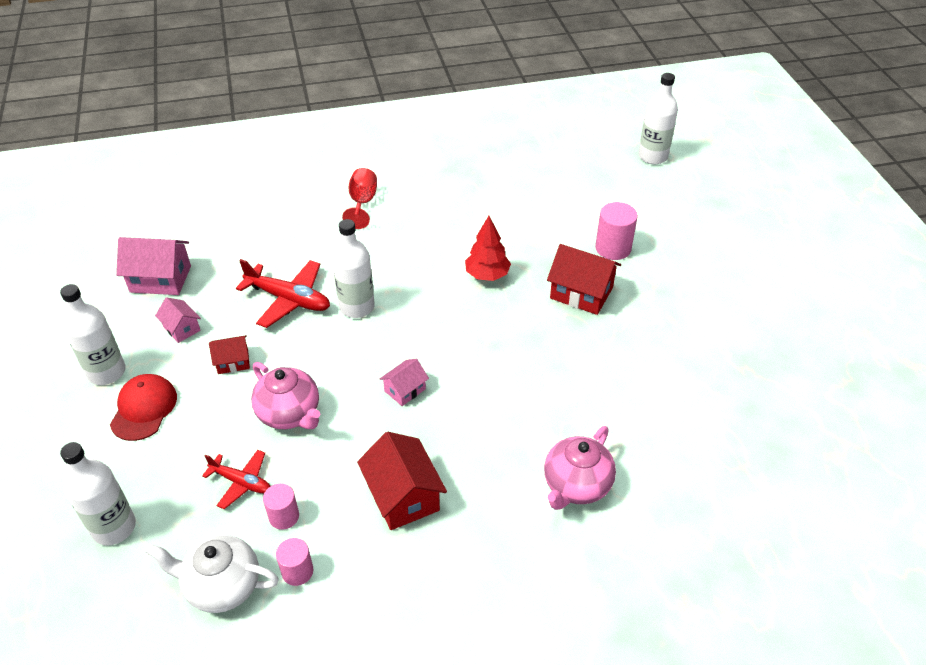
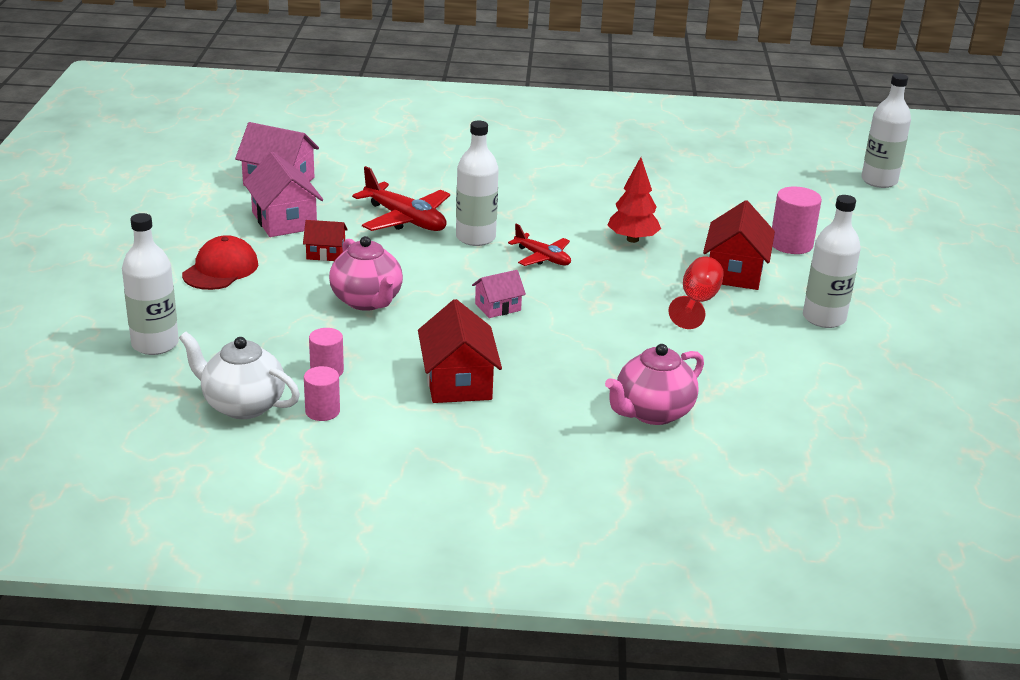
camera: 15 degrees right, 15 degrees down
white bottle [60,284,126,385] -> white bottle moved to [803,195,861,328]
pink house [155,297,201,343] -> pink house [243,152,323,237], size x1.76
red plane [202,450,270,509] -> red plane moved to [508,224,571,266]
red goblet [342,168,377,229] -> red goblet moved to [668,257,724,329]
red house [547,244,621,315] -> red house turned 60 degrees clockwise [703,200,775,290]

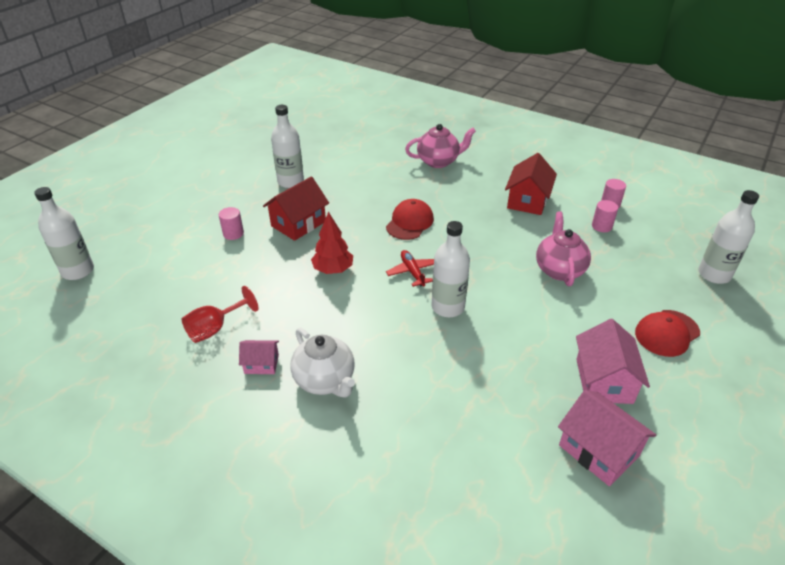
camera: 150 degrees left, 10 degrees up
white teapot [179,332,300,419] -> white teapot moved to [290,328,355,398]
red house [303,220,348,261] -> none
red plane [352,166,450,231] -> none
pink house [472,270,526,318] -> pink house moved to [239,340,279,374]
red goblet [668,257,724,329] -> red goblet moved to [181,286,259,343]
pink cylinder [772,187,822,254] -> pink cylinder [219,207,244,240], size x0.64
none -> red cap [386,199,434,240]

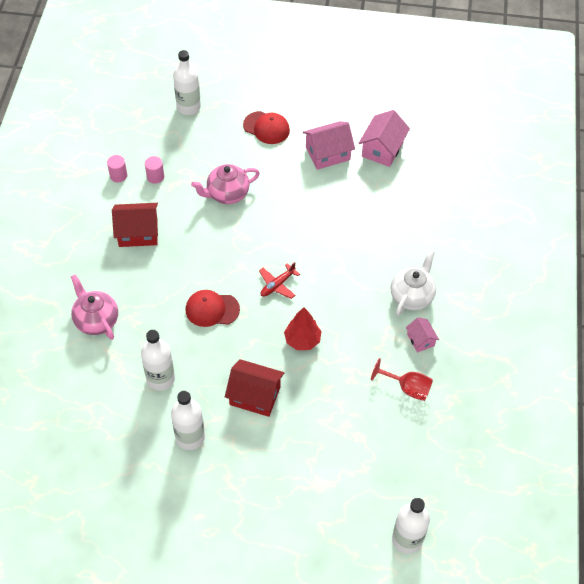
camera: 115 degrees left, 15 degrees up
pink cylinder [219,207,244,240] -> none
white bottle [432,221,470,317] -> white bottle moved to [141,330,175,391]

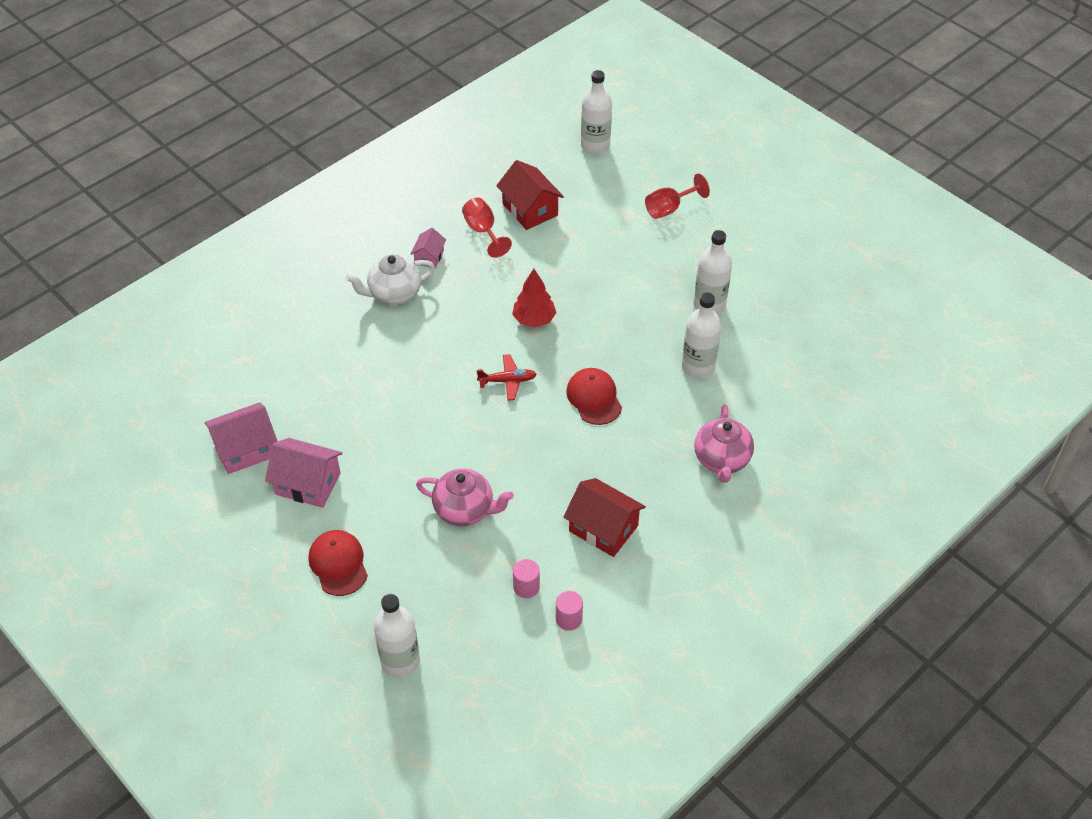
camera: 140 degrees left, 5 degrees down
red cap [186,290,240,327] -> red cap turned 150 degrees counterclockwise [566,368,622,425]
red house [225,359,284,417] -> red house moved to [496,160,564,230]
none -> red goblet [645,173,710,219]

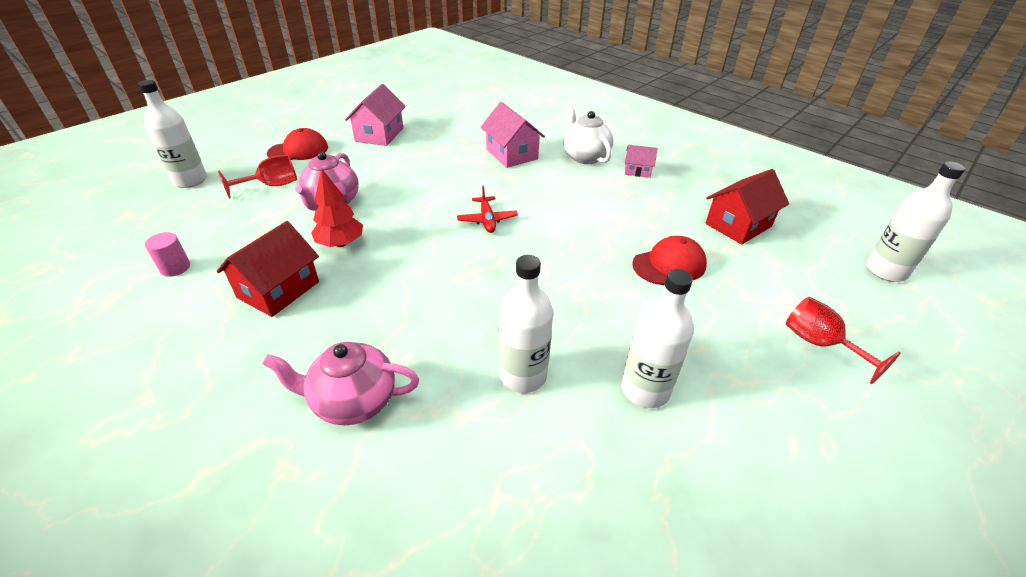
camera: 85 degrees right, 10 degrees down
pink house [205,402,278,474] -> pink house moved to [481,102,545,168]
red goblet [462,198,512,258] -> red goblet moved to [218,154,297,199]
red tree [512,269,556,328] -> red tree moved to [311,168,363,247]
pink cylinder [513,559,540,598] -> none
red cap [566,368,622,425] -> red cap moved to [632,236,707,285]

